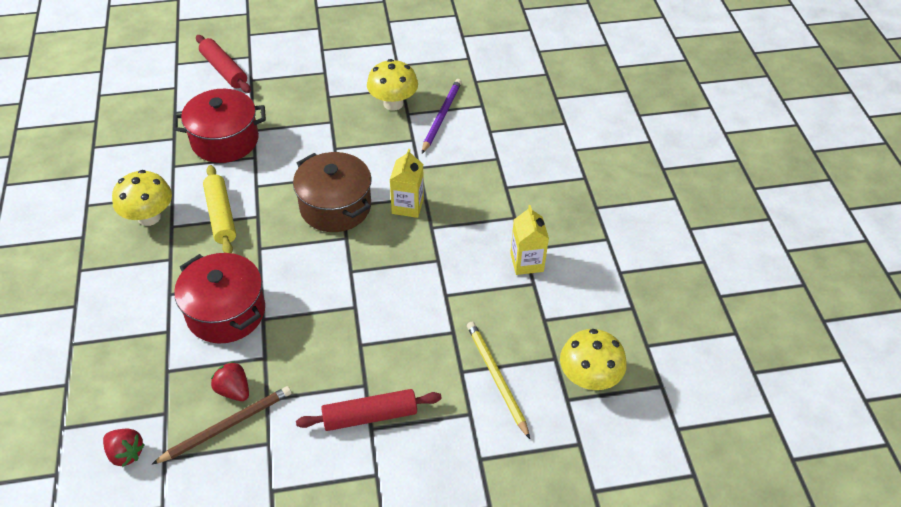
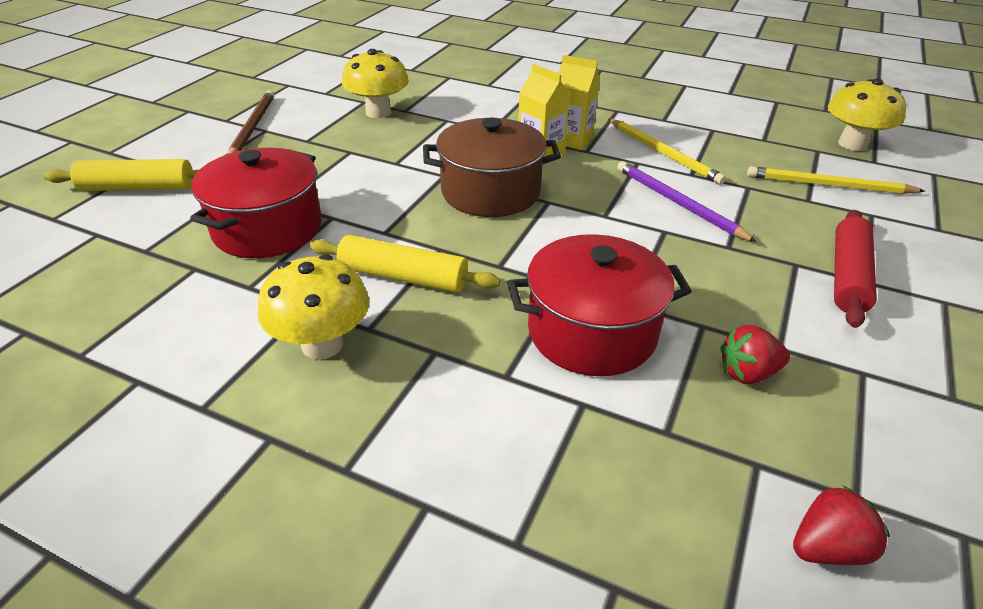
camera: 55 degrees left, 10 degrees down
brown pencil [151,386,291,465] -> brown pencil moved to [228,90,274,154]
red rolling pin [196,35,251,93] -> yellow rolling pin [44,159,200,191]
purple pencil [422,79,462,153] -> purple pencil moved to [617,161,757,242]
yellow carton [510,205,549,275] -> yellow carton moved to [559,55,600,150]
none -> yellow pencil [608,119,726,185]

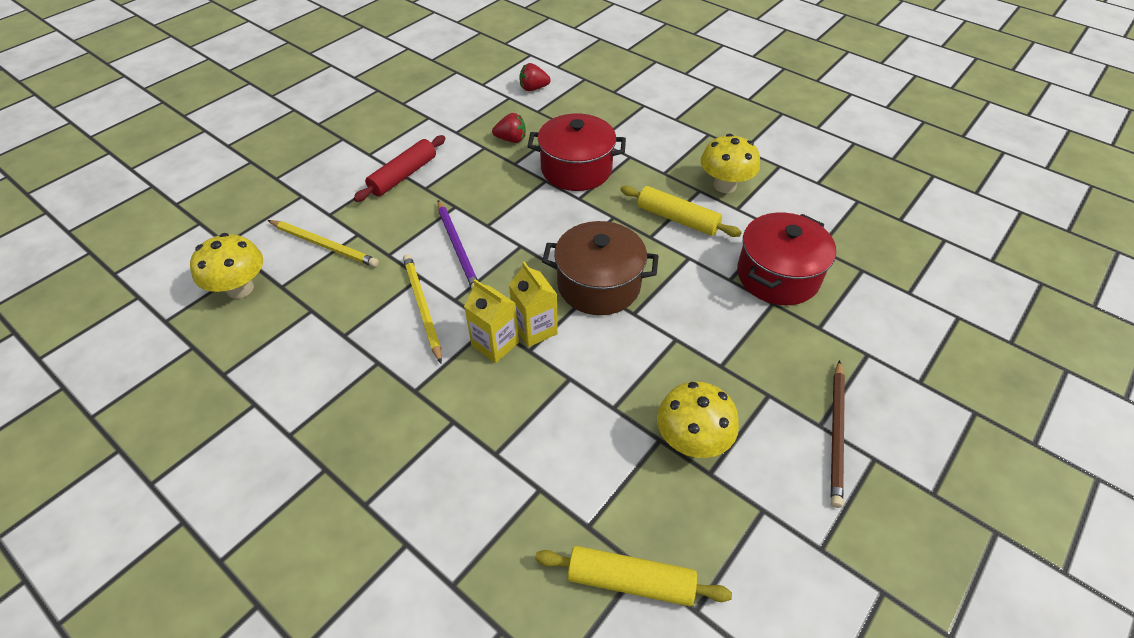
camera: 165 degrees left, 10 degrees up
yellow rolling pin [44,159,200,191] -> yellow rolling pin moved to [535,546,732,606]

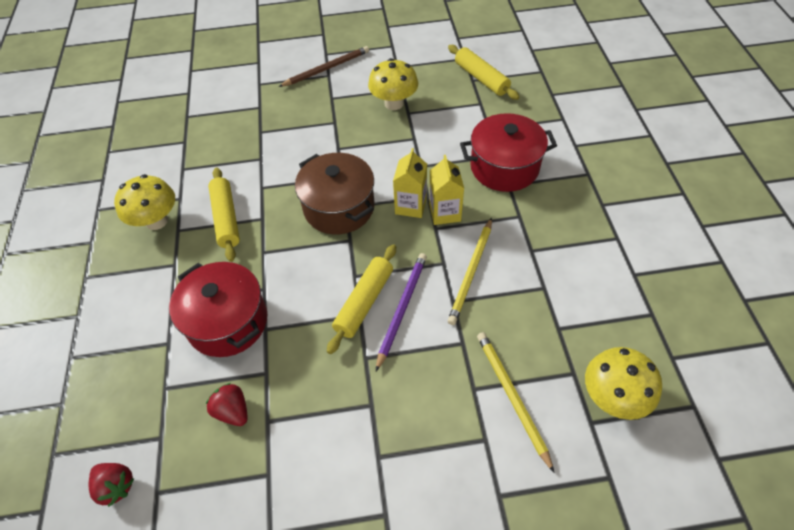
camera: 135 degrees left, 5 degrees up
red rolling pin [353,135,446,202] -> none
red pot [737,213,836,305] -> red pot moved to [460,113,557,192]
none -> yellow rolling pin [327,244,396,354]

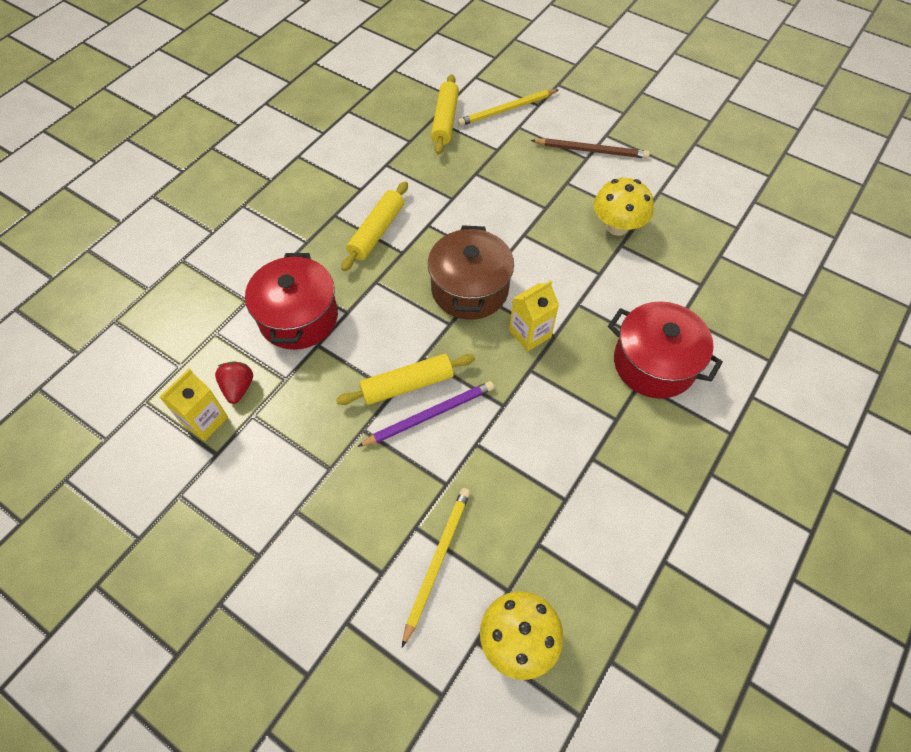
camera: 40 degrees right, 5 degrees up
red strawberry [89,463,135,507] -> none
yellow mushroom [114,174,175,230] -> none
yellow carton [429,155,464,225] -> yellow carton moved to [160,369,228,441]
yellow rolling pin [448,45,519,100] -> yellow rolling pin moved to [431,74,459,154]
yellow pencil [448,218,492,325] -> yellow pencil moved to [458,89,559,126]

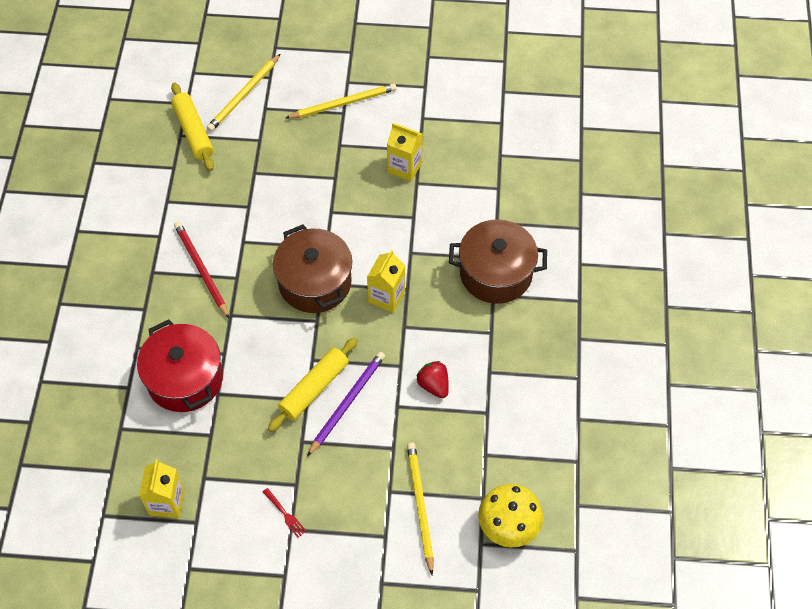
camera: 30 degrees left, 0 degrees up
red strawberry [215,361,253,404] -> red strawberry moved to [416,361,449,398]
yellow rolling pin [341,181,408,271] -> red pencil [174,222,229,318]
brown pencil [531,138,650,159] -> yellow pencil [286,83,397,119]
yellow mushroom [594,178,654,236] -> yellow carton [387,123,423,182]
red pot [608,301,723,399] -> brown pot [449,219,547,304]
none -> red fork [263,488,306,538]

